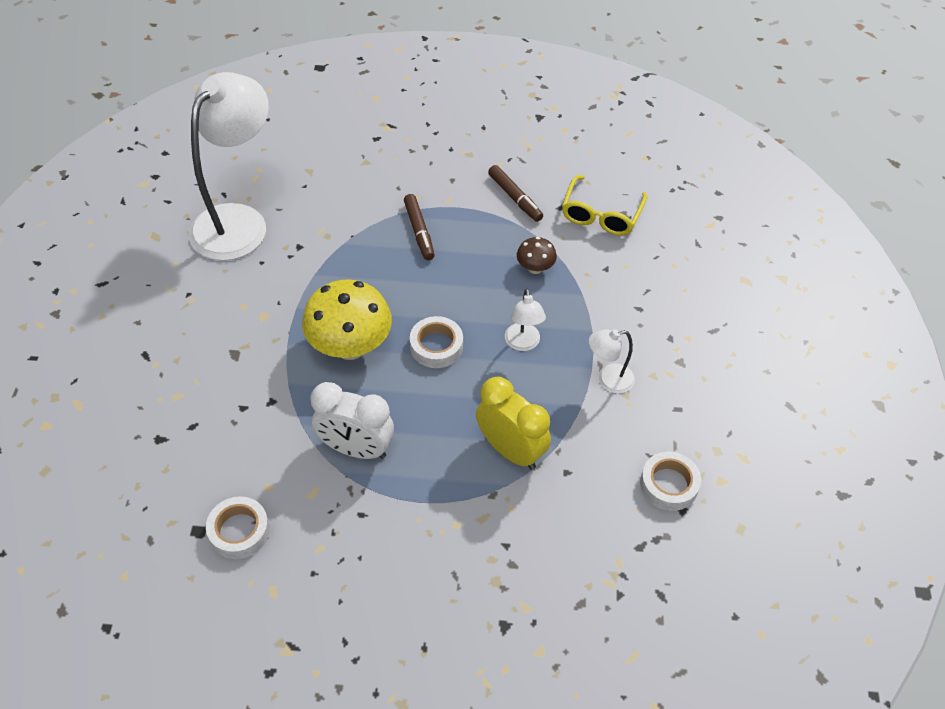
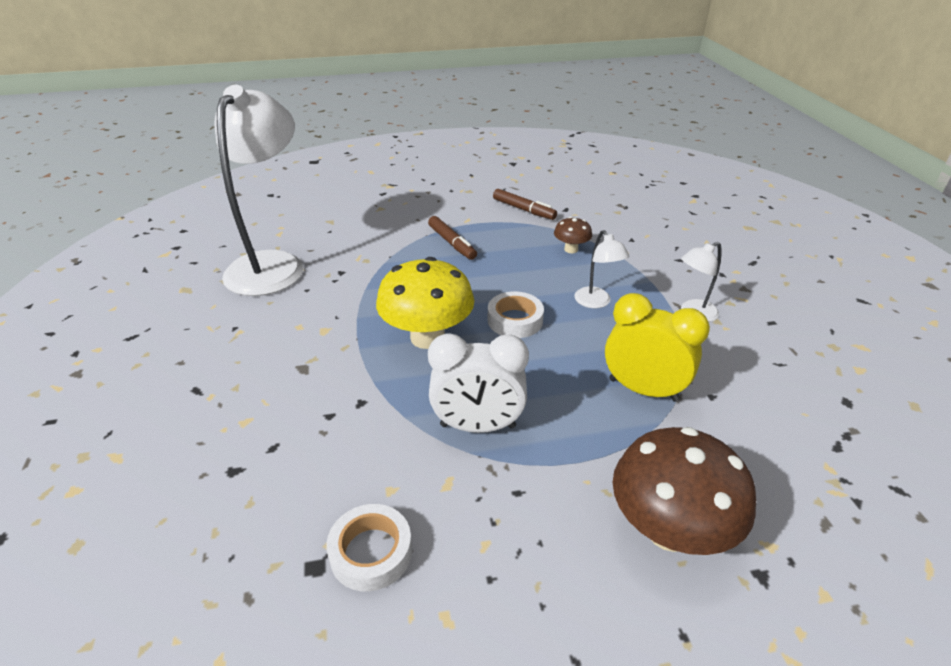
camera: 15 degrees left, 15 degrees down
yellow glasses [562,175,647,236] -> none
white tape [640,452,701,511] -> none
none -> brown mushroom [613,427,756,555]

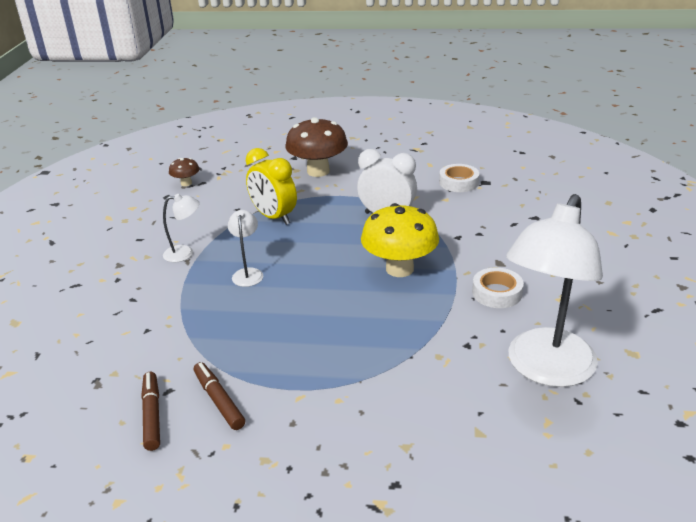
camera: 160 degrees left, 5 degrees down
brown marker [428,216,477,260] -> brown marker moved to [141,372,160,451]
white tape [488,291,544,338] -> white tape moved to [472,268,524,308]
brown mushroom [554,217,592,253] -> brown mushroom moved to [169,158,199,186]

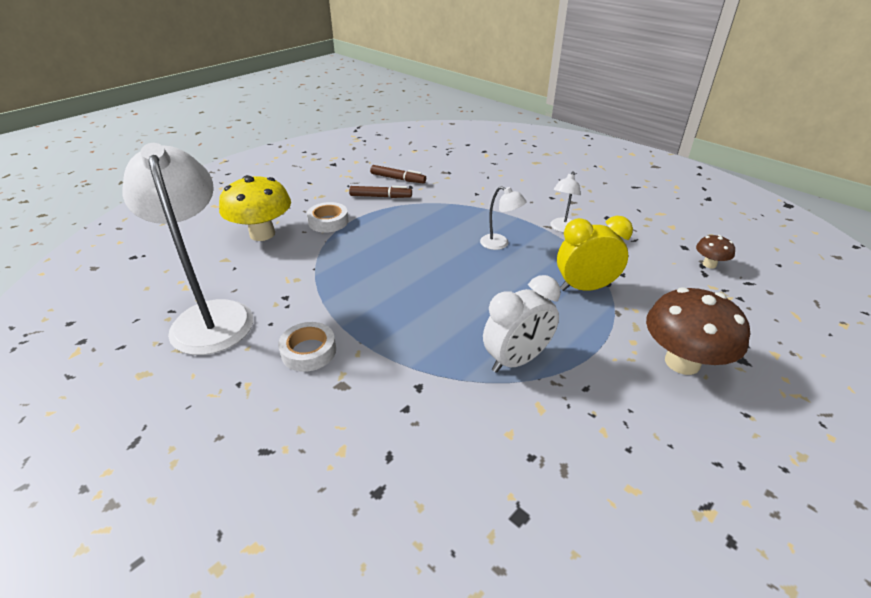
camera: 125 degrees right, 5 degrees up
yellow mushroom [361,203,439,277] -> yellow mushroom moved to [219,175,291,241]
white tape [439,164,479,192] -> white tape moved to [307,202,348,233]

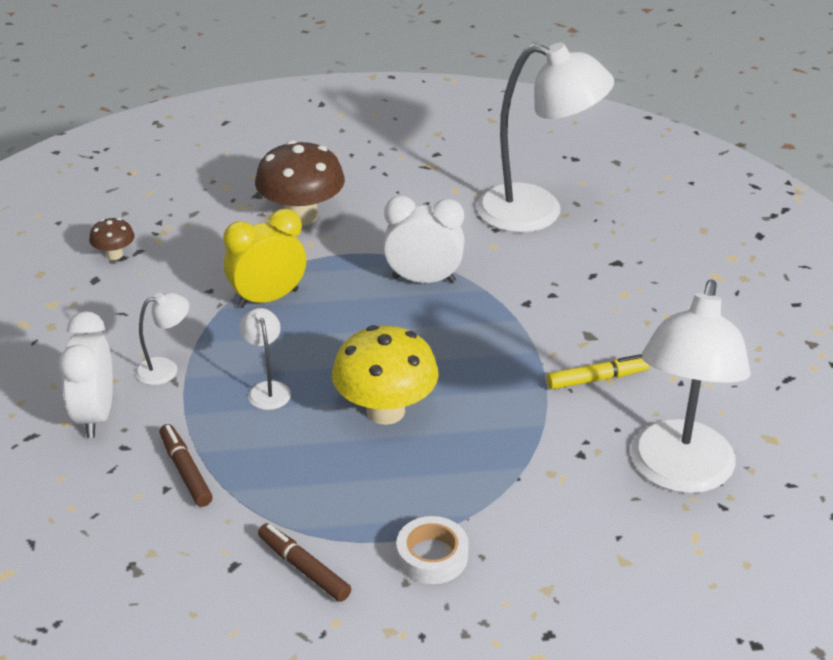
camera: 140 degrees left, 0 degrees up
yellow mushroom [219,175,291,241] -> yellow mushroom moved to [332,325,439,425]
white tape [278,322,336,372] -> yellow marker [547,354,650,389]
brown marker [370,165,426,184] -> brown marker moved to [159,424,213,507]
yellow clock [557,216,633,291] -> yellow clock turned 120 degrees clockwise [223,209,306,308]
none -> white clock [59,311,113,438]
none -> white lamp [477,42,614,233]

